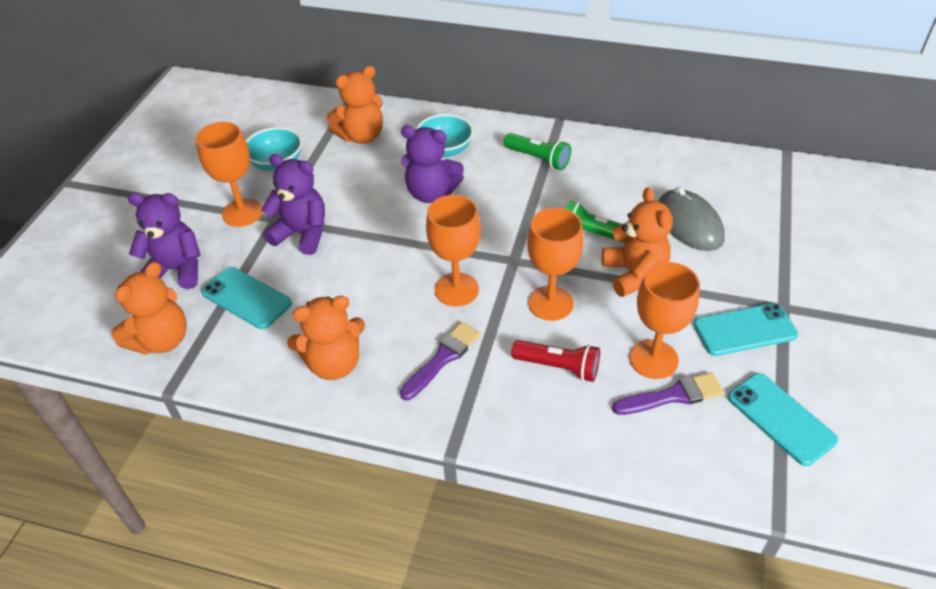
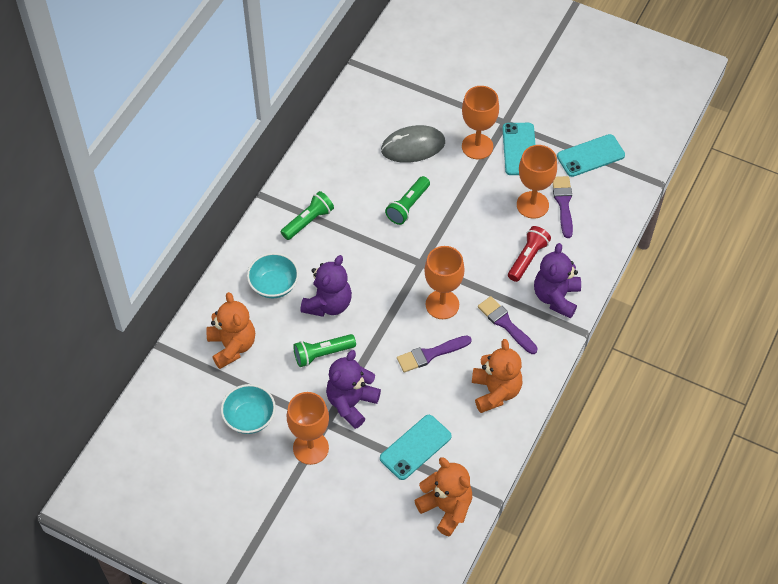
camera: 80 degrees left, 10 degrees up
purple teddy bear [128,193,200,289] -> purple teddy bear moved to [534,243,581,319]
orange goblet [527,208,584,321] -> orange goblet moved to [462,86,499,159]
orange teddy bear [602,187,673,297] -> none
none -> green flashlight [293,334,356,367]
none -> purple brush [397,335,472,373]

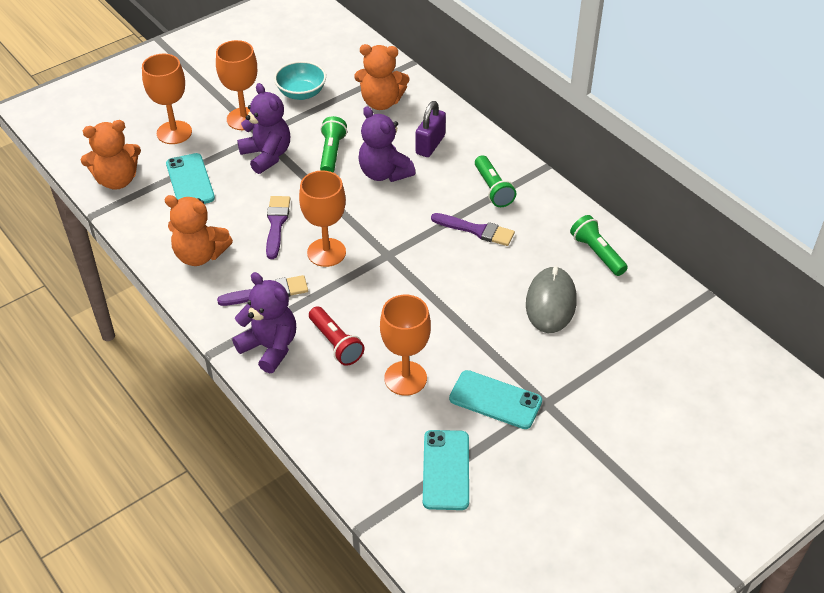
camera: 115 degrees right, 10 degrees down
turquoise bowl [247,253,299,298] -> purple padlock [415,101,446,157]
green flashlight [385,176,430,225] -> green flashlight moved to [570,215,628,276]
orange goblet [462,86,499,159] -> orange goblet moved to [142,54,192,144]
purple brush [553,176,573,238] -> purple brush moved to [431,213,515,246]

